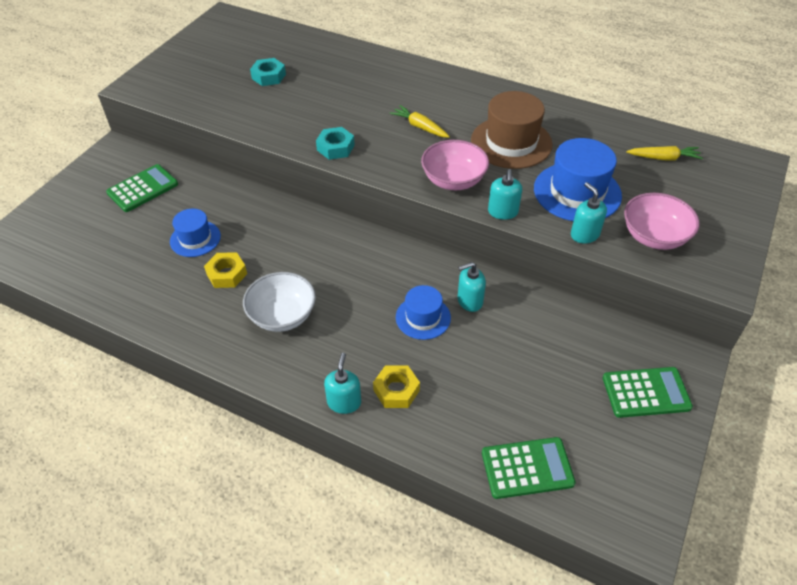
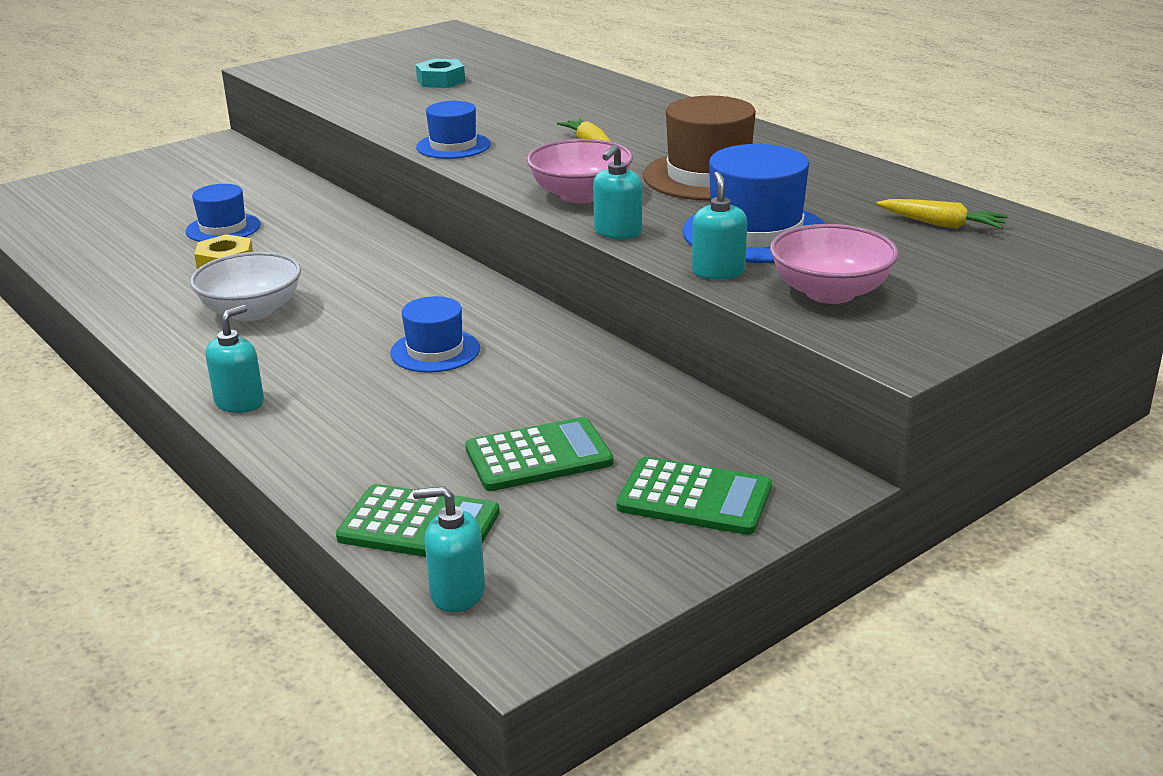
camera: 25 degrees right, 20 degrees down
green calculator [106,164,178,212] -> green calculator moved to [465,417,614,491]
turquoise nut [316,127,355,160] -> blue hat [416,101,491,159]
yellow nut [373,365,420,408] -> none
turquoise soap dispenser [457,262,486,312] -> turquoise soap dispenser moved to [413,486,485,612]

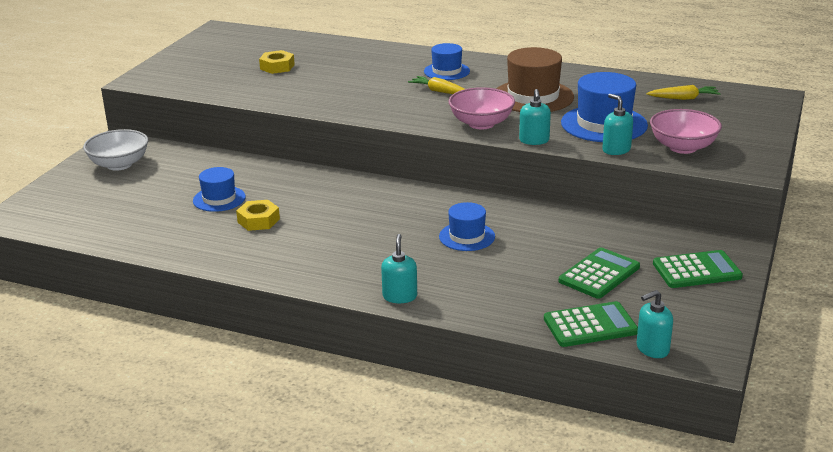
camera: 30 degrees left, 0 degrees up
white bowl [190,252,301,321] -> white bowl moved to [83,129,148,171]
turquoise nut [416,59,465,88] -> yellow nut [259,50,295,74]
blue hat [416,101,491,159] -> blue hat moved to [424,43,470,80]

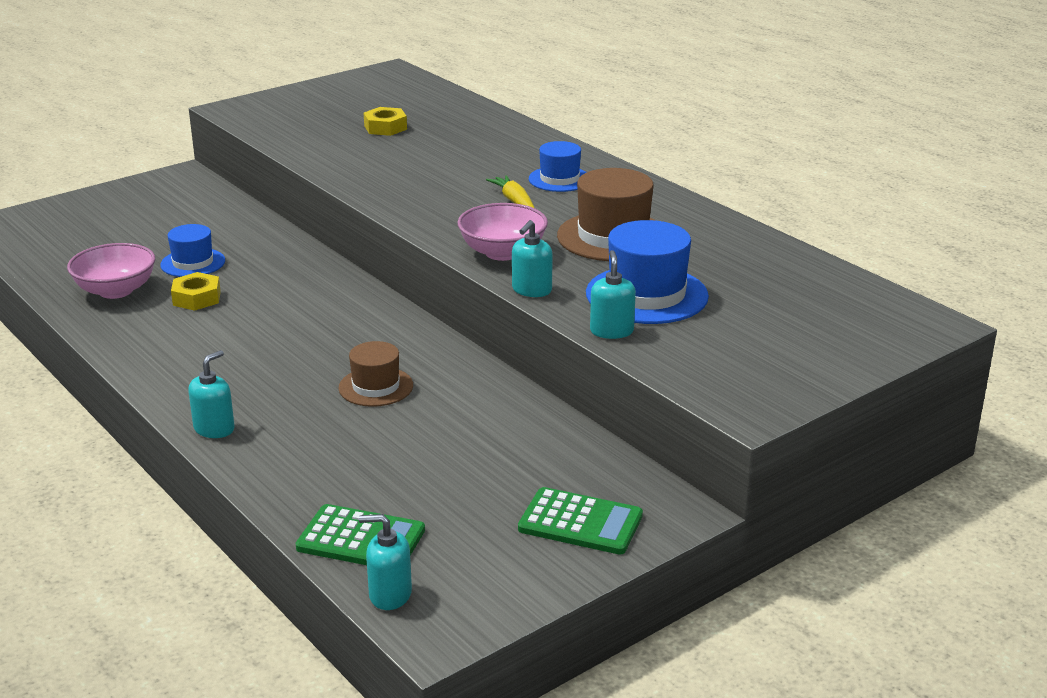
camera: 30 degrees right, 0 degrees up
white bowl [83,129,148,171] -> none
blue hat [439,202,495,251] -> brown hat [339,341,413,407]
green calculator [559,248,640,299] -> none
yellow carrot [647,85,721,100] -> none
pink bowl [650,109,722,154] -> pink bowl moved to [67,243,155,299]

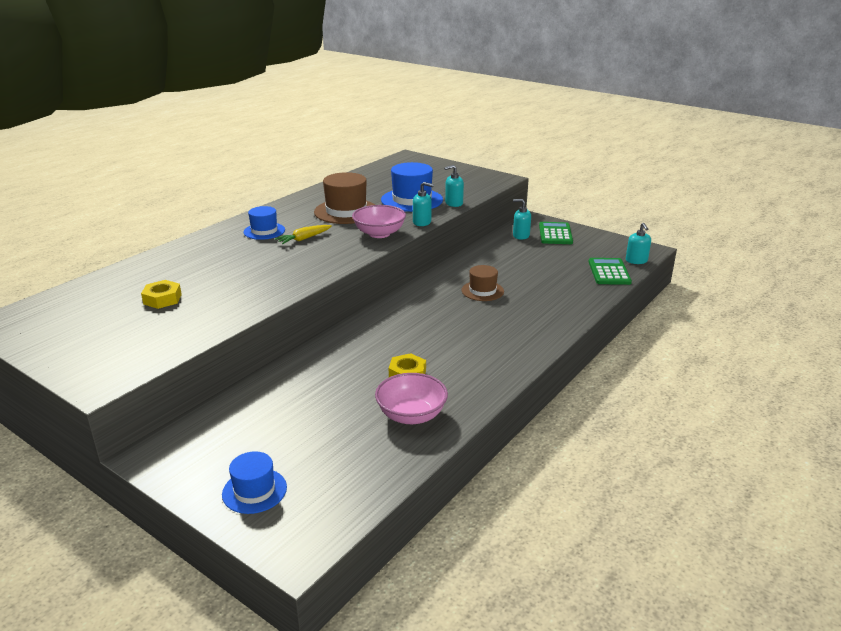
camera: 105 degrees left, 0 degrees up
blue hat [160,224,225,277] -> blue hat moved to [222,451,287,514]
turquoise soap dispenser [188,350,235,438] -> turquoise soap dispenser moved to [513,199,531,240]

